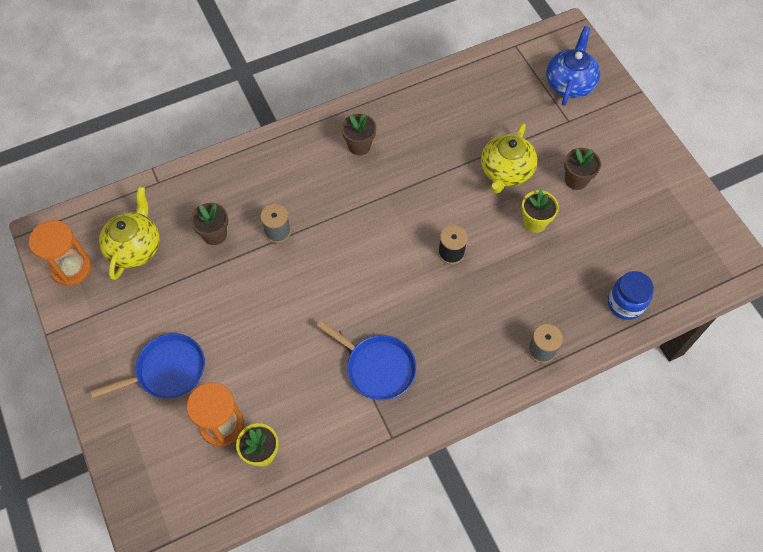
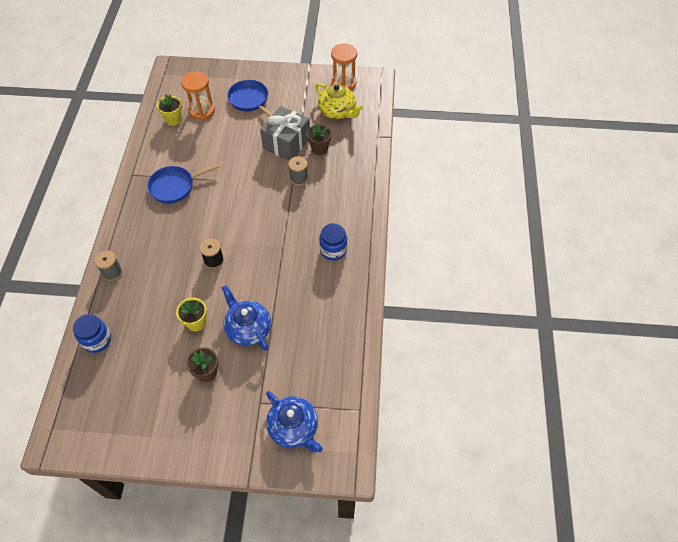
camera: 120 degrees right, 5 degrees down
blue pan [91,333,205,398] -> blue pan turned 135 degrees clockwise [227,80,273,117]
brown flower pot [342,113,376,155] -> blue jar [319,223,347,261]
yellow teapot [481,123,537,194] -> blue teapot [222,285,271,351]
none -> grey gift [260,106,310,161]

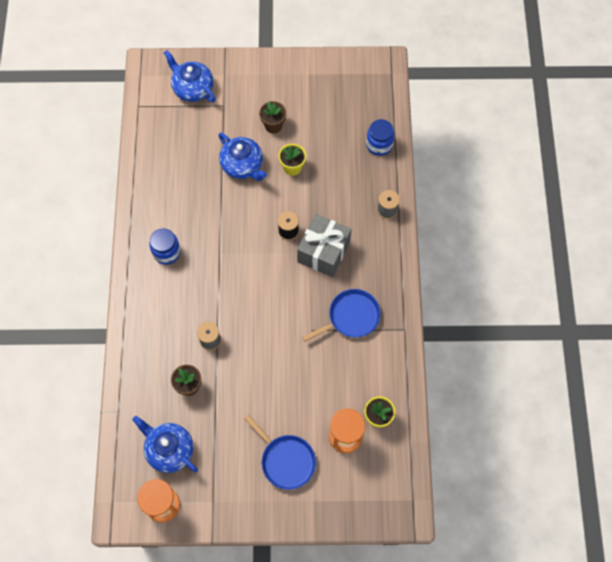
camera: 175 degrees right, 10 degrees up
grey gift [260,106,310,161] -> grey gift moved to [297,214,351,277]
yellow teapot [315,83,363,119] -> blue teapot [132,416,198,473]

